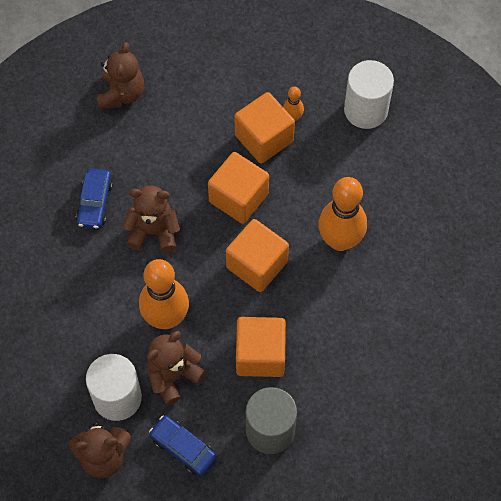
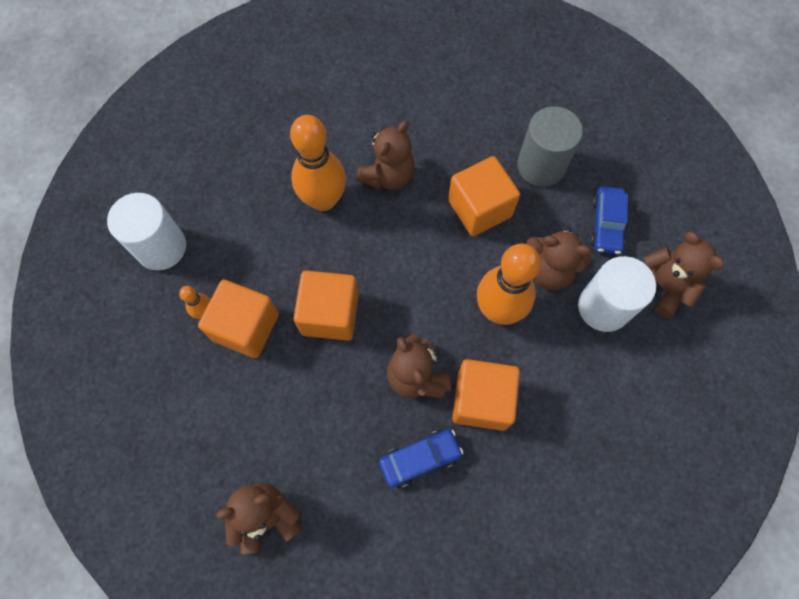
camera: 120 degrees left, 5 degrees up
orange cube [226,219,289,292] -> orange cube moved to [452,359,520,431]
none -> brown teddy bear [356,120,415,190]

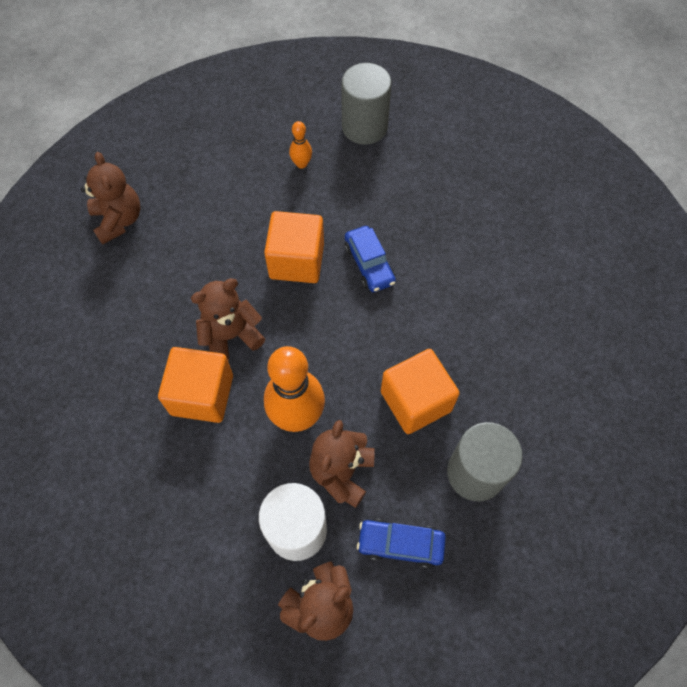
camera: 90 degrees right, 5 degrees down
white cylinder [107,193,186,270] -> grey cylinder [342,63,392,145]
orange cube [198,280,279,358] -> none
orange bowling pin [290,115,346,211] -> none
brown teddy bear [356,120,415,190] -> none
blue car [379,429,463,488] -> blue car moved to [345,226,396,292]

